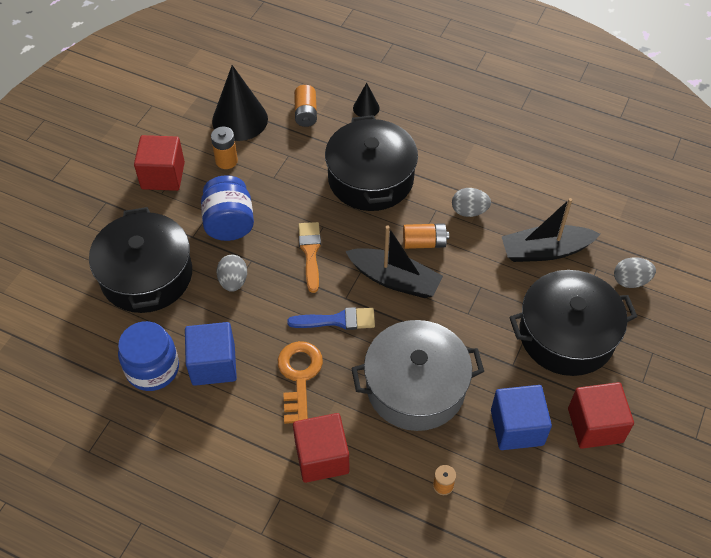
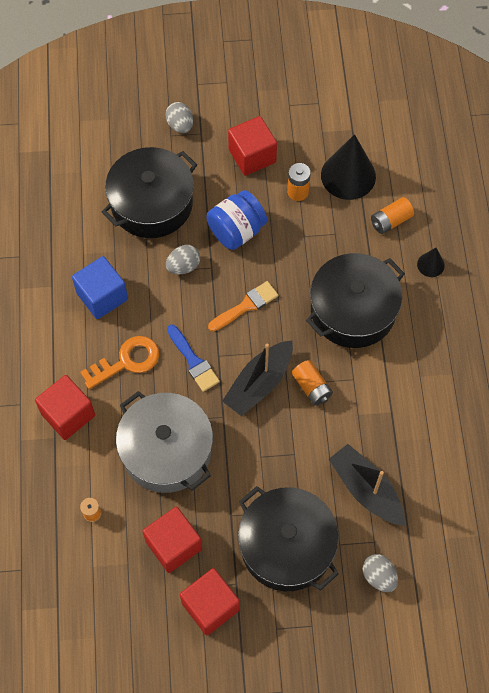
camera: 60 degrees right, 10 degrees up
blue jar [118,321,179,391] -> none
black boat [345,225,443,298] -> black boat turned 45 degrees clockwise [222,340,293,416]
grey egg [452,188,491,217] -> grey egg moved to [165,102,193,133]
blue cube [491,385,552,450] -> red cube [142,507,202,573]

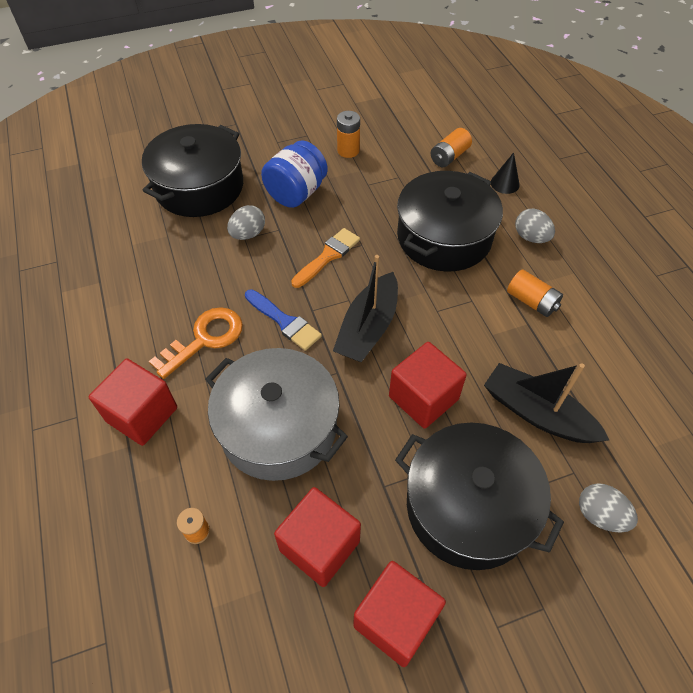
camera: 15 degrees left, 10 degrees down
blue cube [72,256,128,319] -> none
grey egg [165,102,193,133] -> grey egg moved to [515,209,555,243]
red cube [228,116,277,176] -> red cube moved to [389,342,467,429]
orange battery [292,360,333,406] -> orange battery moved to [507,269,563,317]
black cone [321,134,376,200] -> none

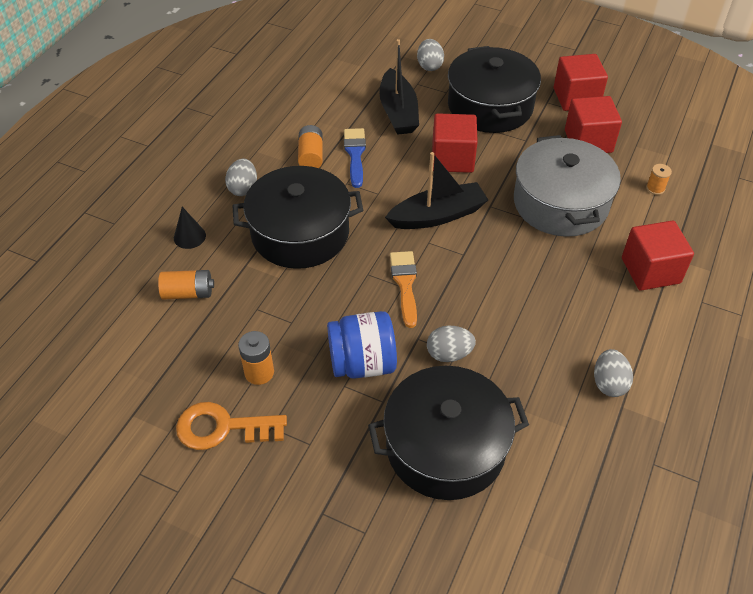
camera: 135 degrees left, 5 degrees down
orange key [149,307,243,379] -> orange key moved to [176,402,287,450]
blue brush [245,289,322,351] -> blue brush moved to [344,128,366,188]
orange brush [291,228,360,288] -> orange brush turned 90 degrees clockwise [390,251,417,328]
none -> grey egg [594,349,633,397]

